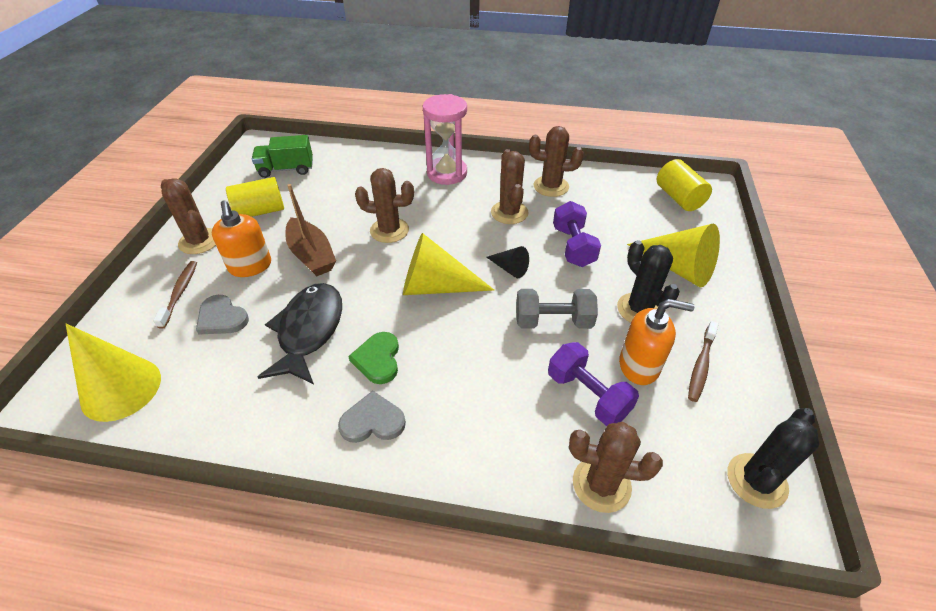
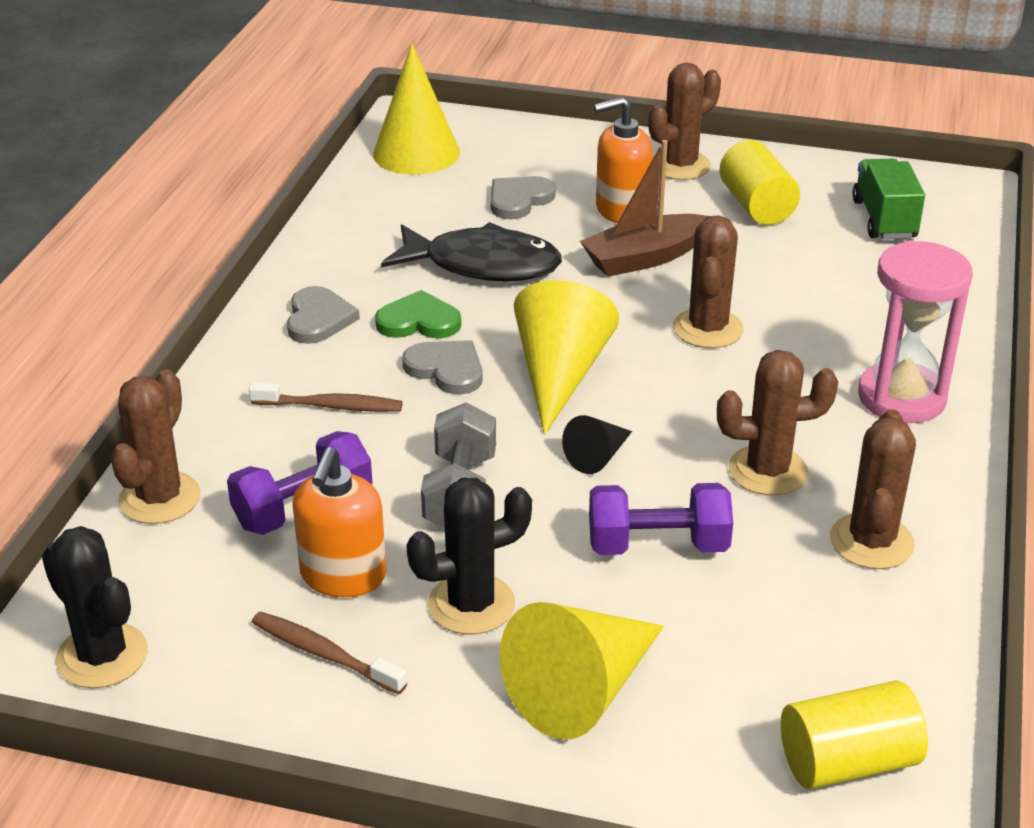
camera: 95 degrees right, 10 degrees down
brown toothbrush [153,261,197,329] -> brown toothbrush moved to [249,382,403,412]
none -> grey heart [402,340,483,394]

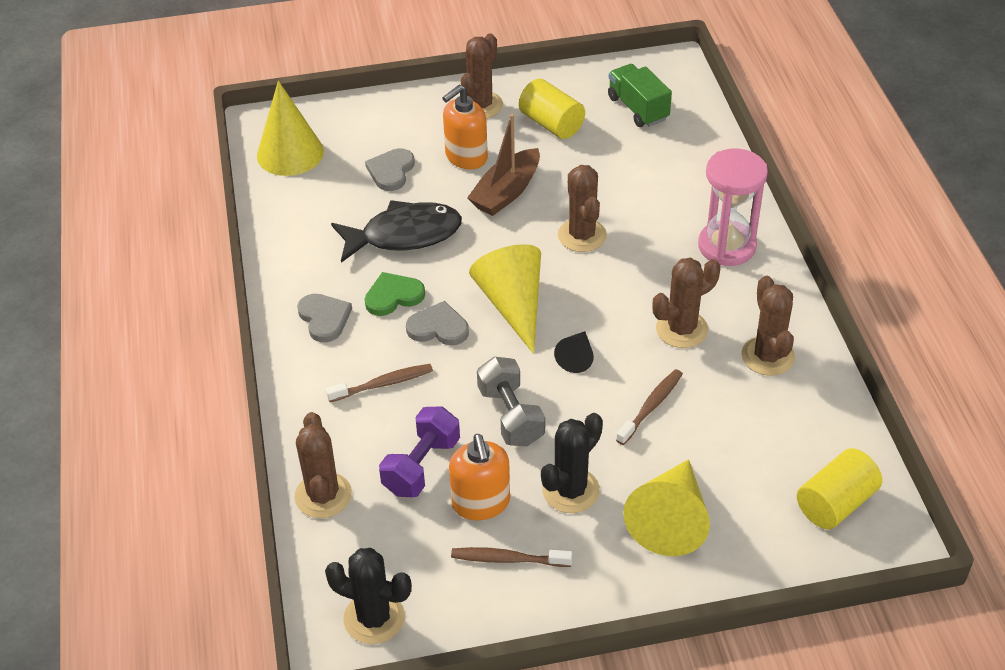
camera: 25 degrees left, 10 degrees up
purple dumbbell [589,483,733,555] -> brown toothbrush [616,369,683,445]

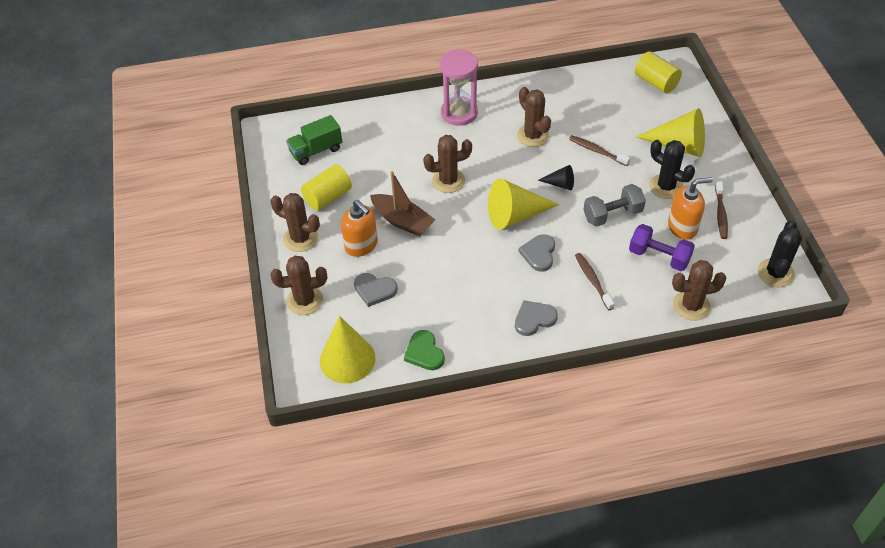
camera: 90 degrees left, 5 degrees up
black fish [331,200,462,263] -> none
green heart [365,272,425,316] -> green heart moved to [404,330,445,370]
brown cactus [741,276,795,376] -> brown cactus moved to [270,256,327,315]

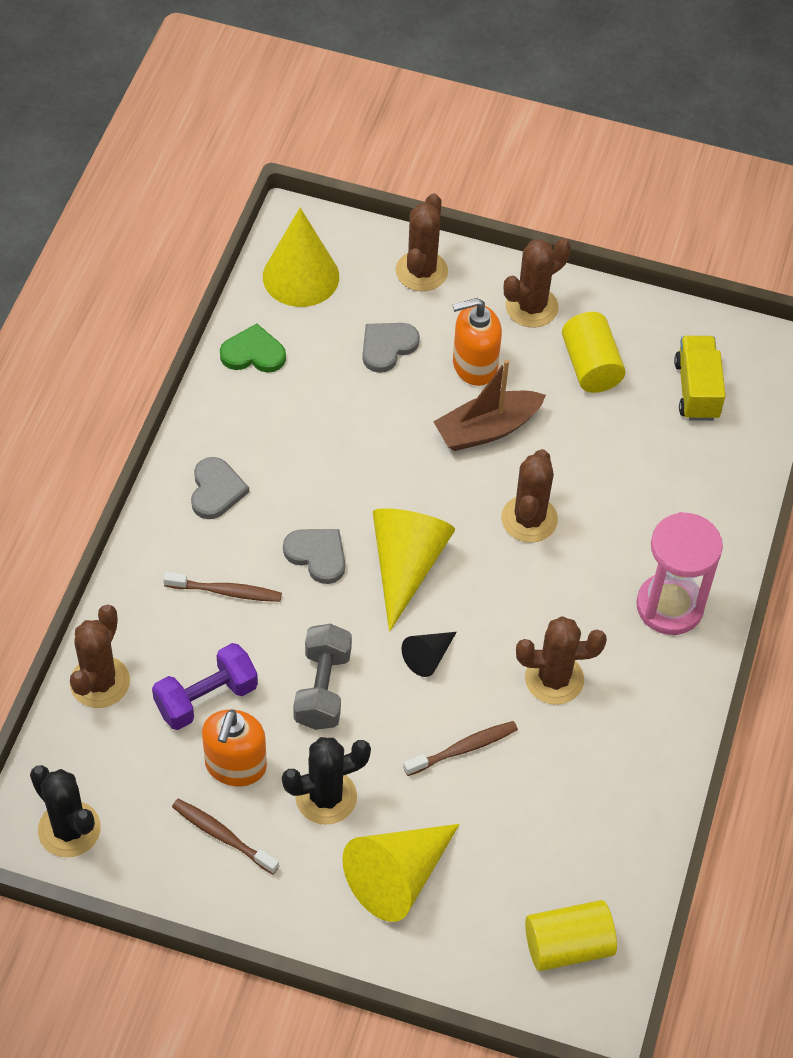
camera: 115 degrees right, 5 degrees up
green truck [286,115,342,165] -> yellow truck [674,336,726,421]

